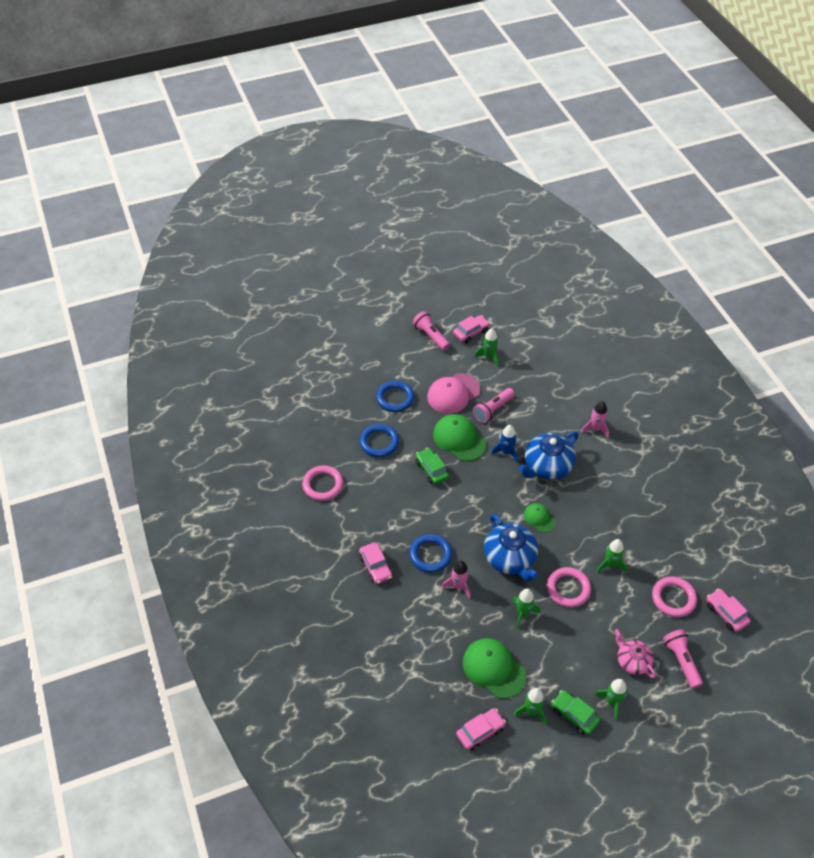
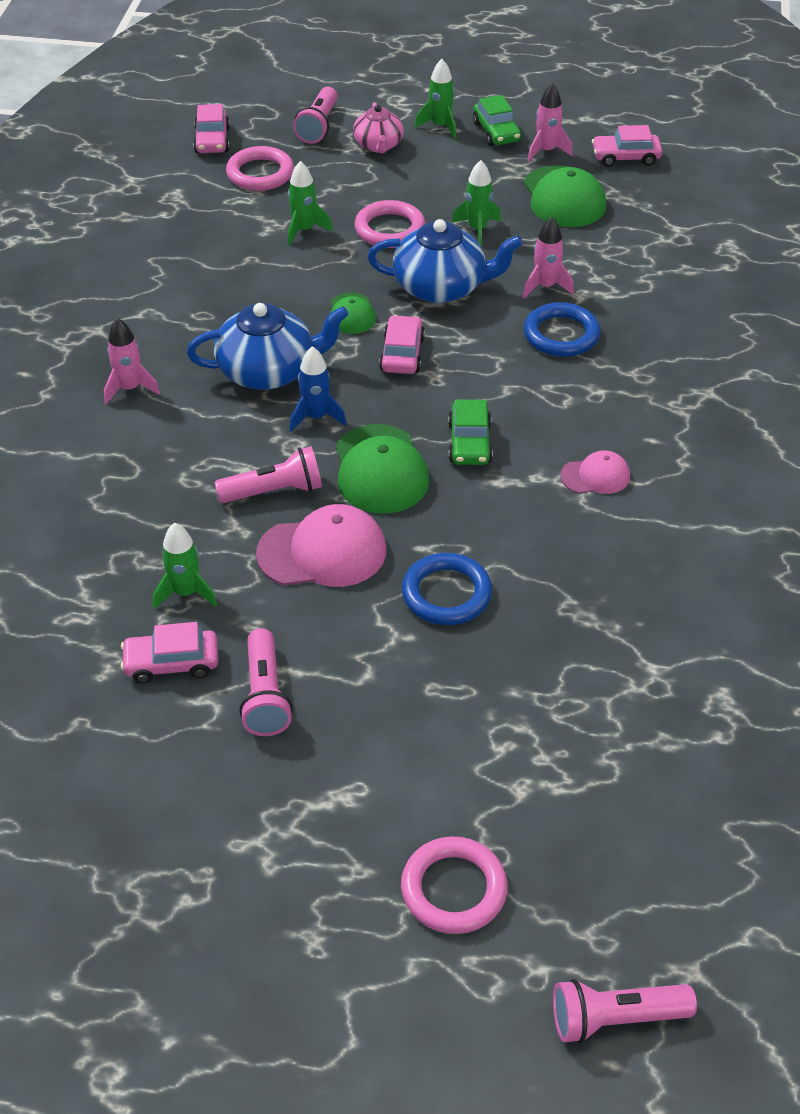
camera: 150 degrees left, 5 degrees down
pink ring [302,465,343,501] -> pink ring moved to [401,836,508,934]
blue ring [359,424,399,457] -> none
pink car [359,542,393,584] -> pink car moved to [379,315,425,374]
blue teapot [484,513,538,581] -> blue teapot turned 90 degrees clockwise [368,219,523,303]
green rocket [514,688,546,725] -> pink rocket [527,83,573,162]
none -> pink flashlight [553,979,697,1043]
none -> pink cap [560,450,630,494]

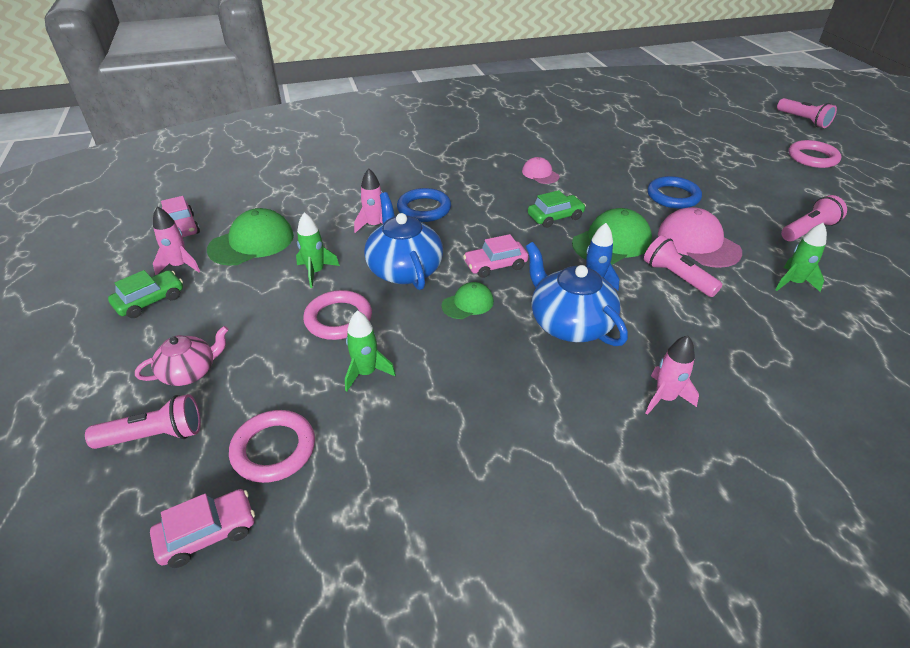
camera: 115 degrees left, 5 degrees down
pink car [121,622,218,684] -> none
green rocket [415,59,456,139] -> none

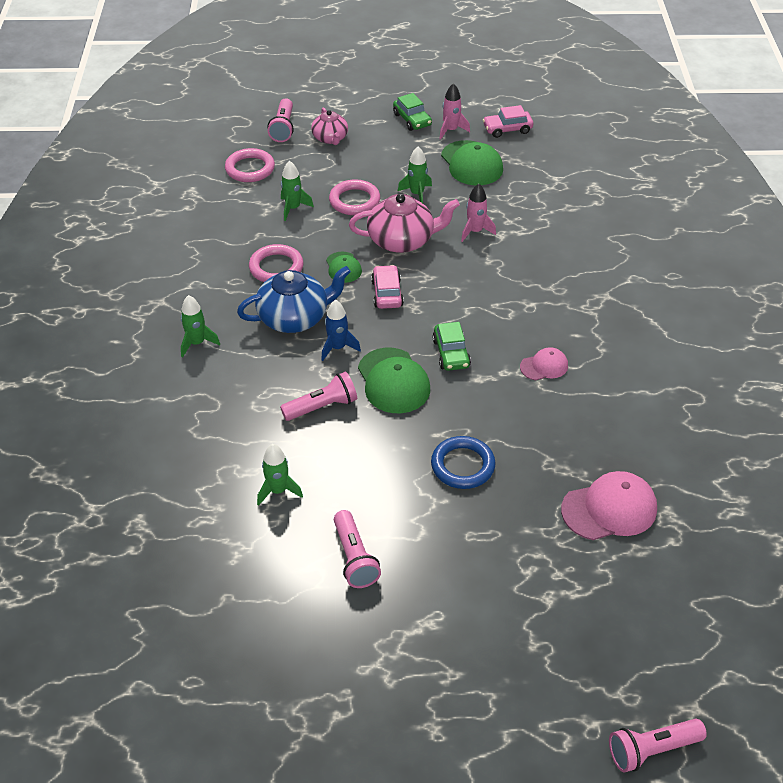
camera: 105 degrees right, 5 degrees up
pink car [150,489,255,568] -> none
blue teapot [364,192,443,290] -> pink teapot [349,194,460,253]
blue ring [397,188,451,222] -> none
pink rocket [646,335,699,415] -> green rocket [181,295,220,357]
pink cap [658,207,742,268] -> pink cap moved to [561,471,657,540]
pink ring [789,140,841,168] -> pink ring moved to [249,244,304,282]

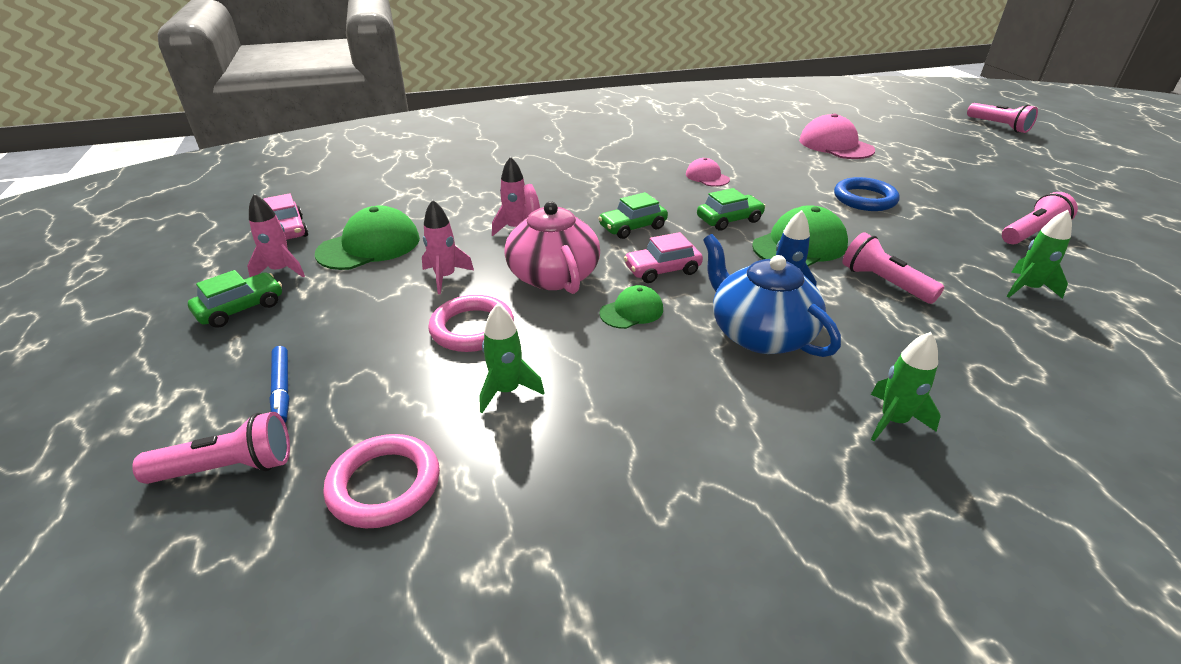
camera: 105 degrees left, 10 degrees down
pink ring [249,244,304,282] -> none
pink teapot [311,108,348,145] -> blue marker [269,346,289,423]
green rocket [398,147,432,203] -> pink rocket [422,200,474,294]
none -> green car [598,192,668,239]

